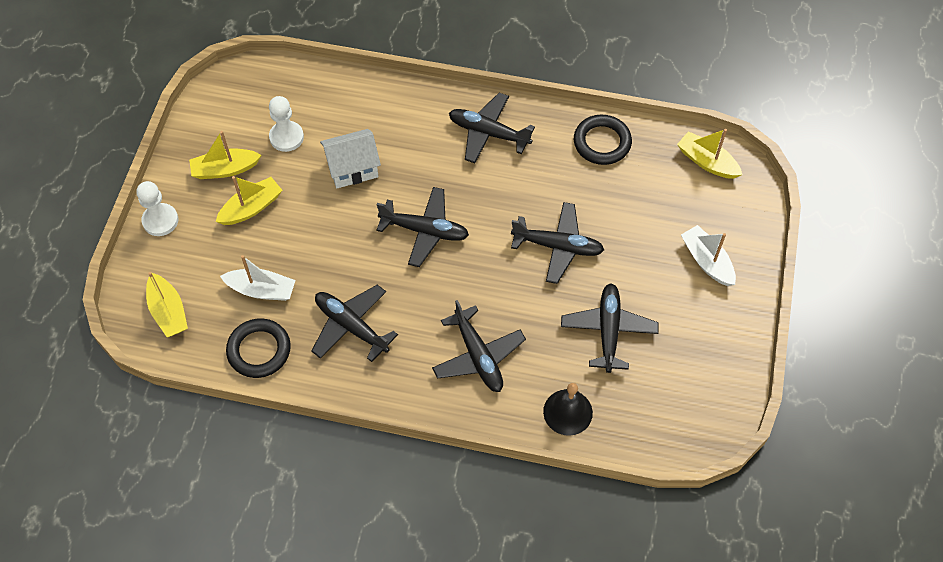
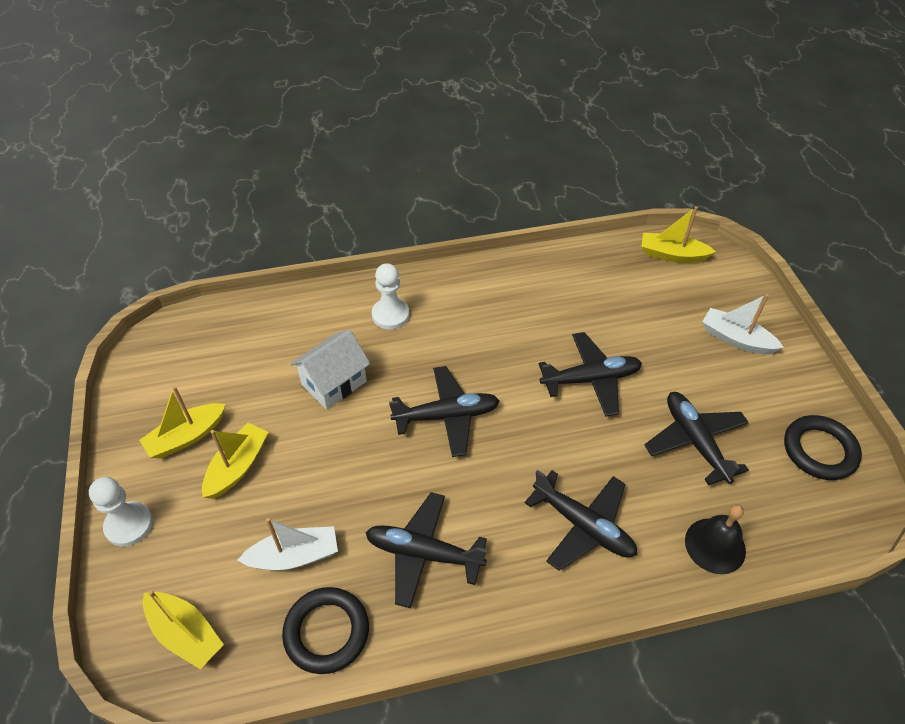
camera: 25 degrees left, 10 degrees down
white pawn [269,96,304,152] -> white pawn moved to [372,263,410,329]
black plane [449,93,535,163] -> none
black ring [574,115,632,165] -> black ring moved to [784,415,862,480]

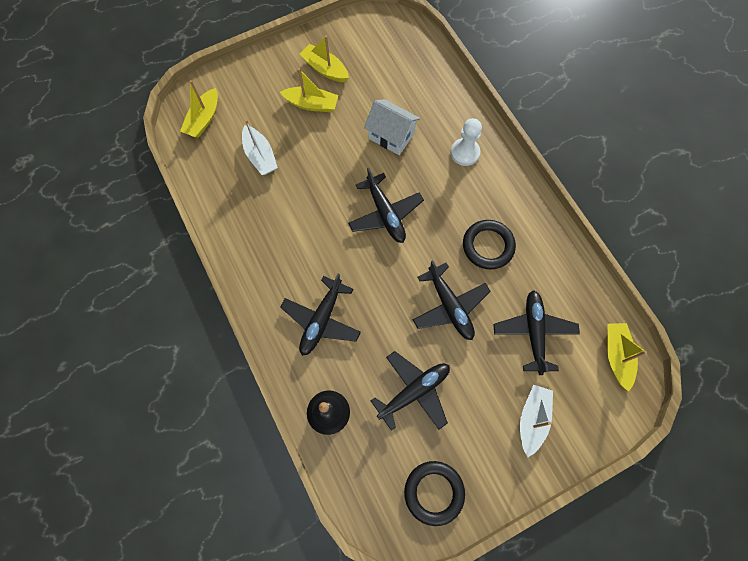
camera: 75 degrees right, 20 degrees up
white pawn [89,477,153,547] -> none
black ring [282,587,369,674] -> black ring moved to [463,220,516,269]
black plane [366,492,487,608] -> black plane moved to [494,290,580,375]

